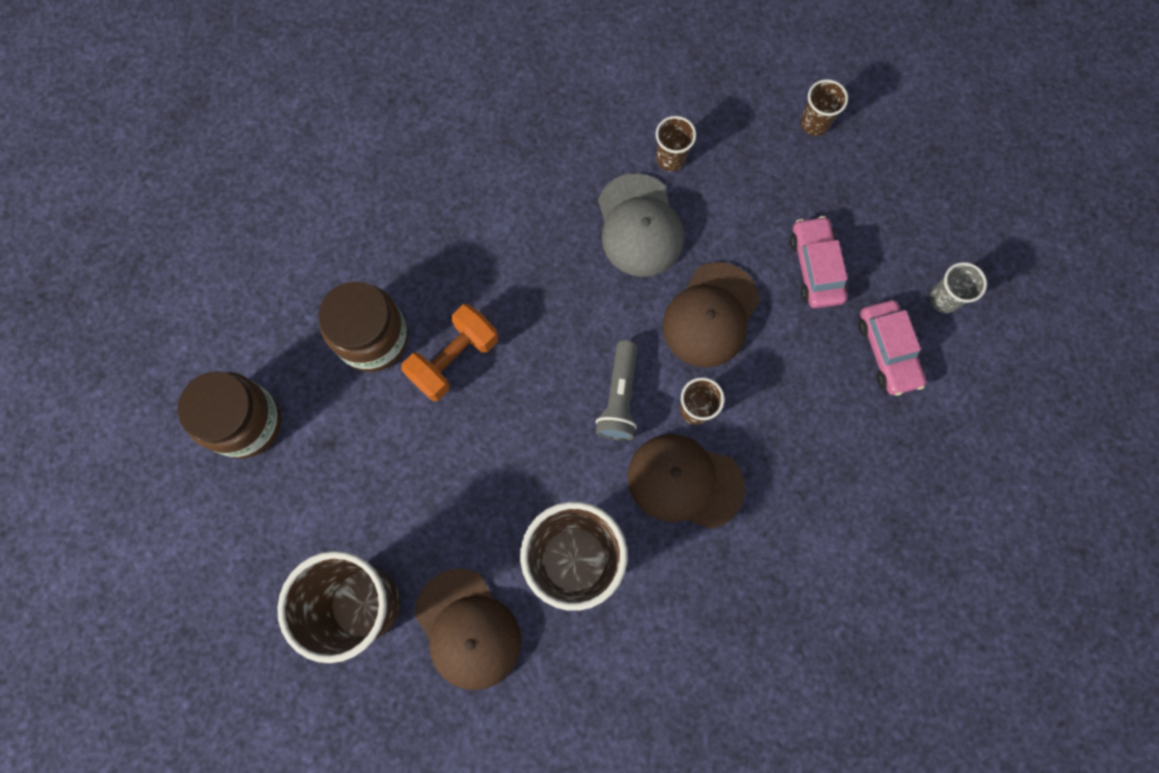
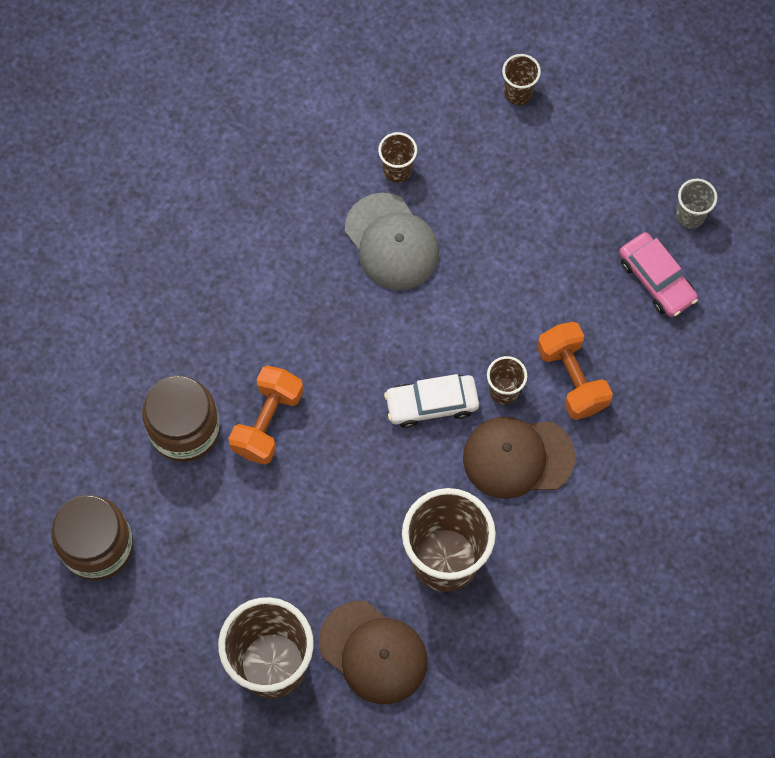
camera: 20 degrees left, 5 degrees down
grey flashlight [595,340,638,441] -> white car [384,374,479,428]
brown cap [662,262,760,368] -> none
pink car [790,216,847,308] -> none
none -> orange dumbbell [537,322,613,420]

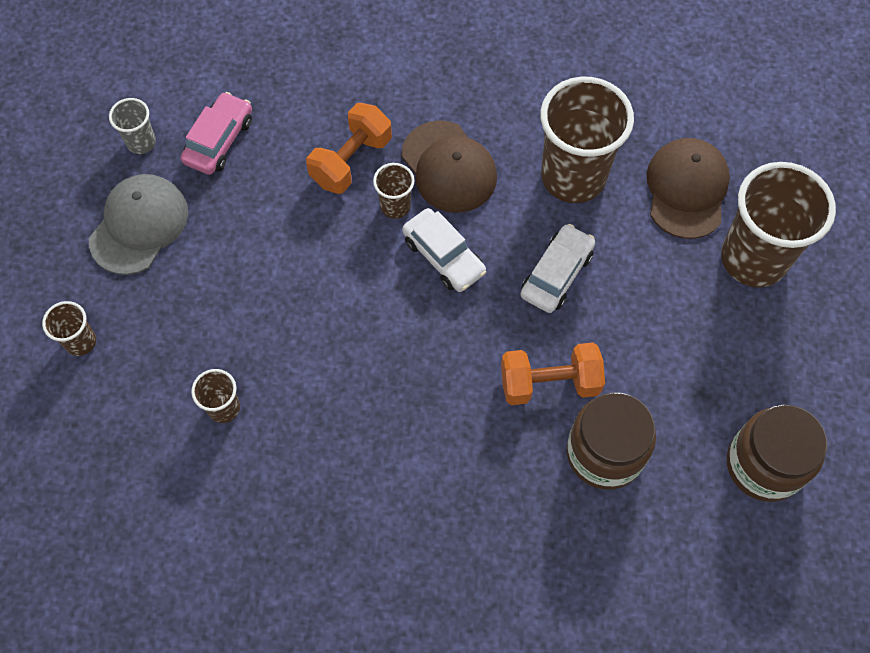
camera: 120 degrees left, 5 degrees down
grey cap [345,193,439,290] -> grey cap moved to [89,174,188,275]
none -> white car [521,224,595,313]

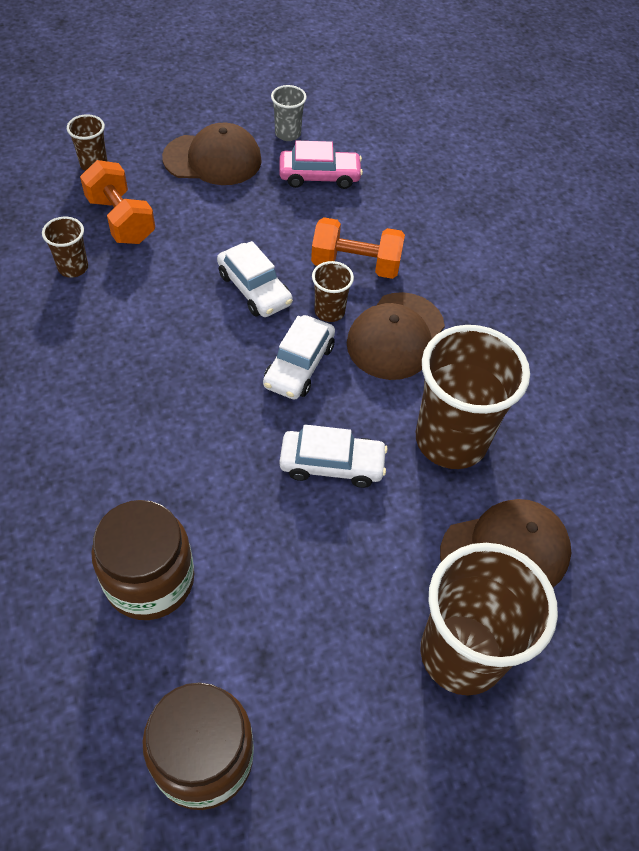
camera: 60 degrees right, 10 degrees down
grey cap [89,174,188,275] -> brown cap [162,123,262,185]
orange dumbbell [501,342,605,405] -> orange dumbbell moved to [80,160,155,244]
none -> white car [217,241,293,317]

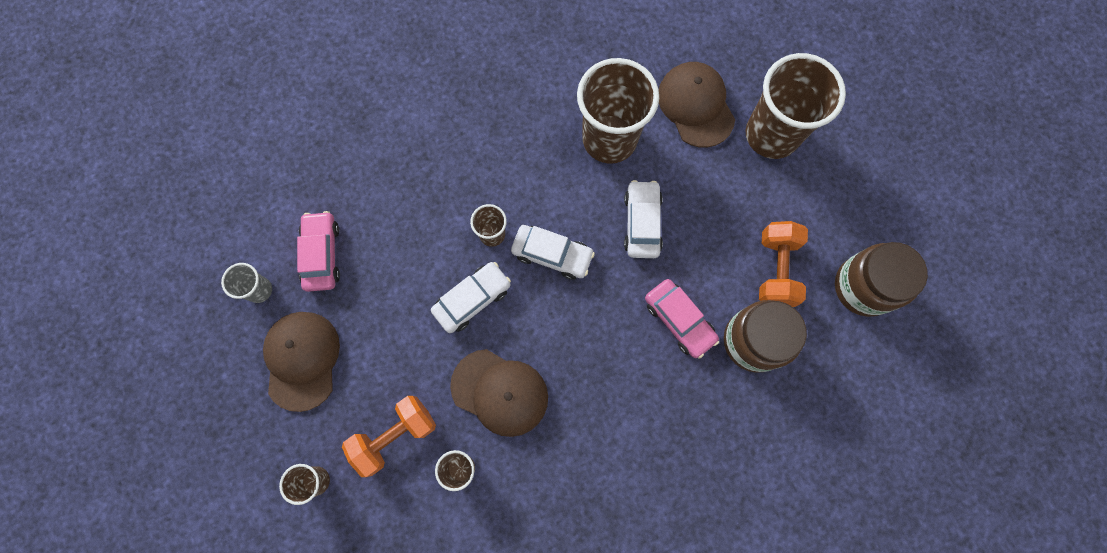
camera: 90 degrees left, 20 degrees up
orange dumbbell [311,217,405,279] -> orange dumbbell moved to [759,221,808,307]
brown cap [347,292,445,380] -> brown cap moved to [450,349,548,437]
none -> pink car [645,279,719,359]

